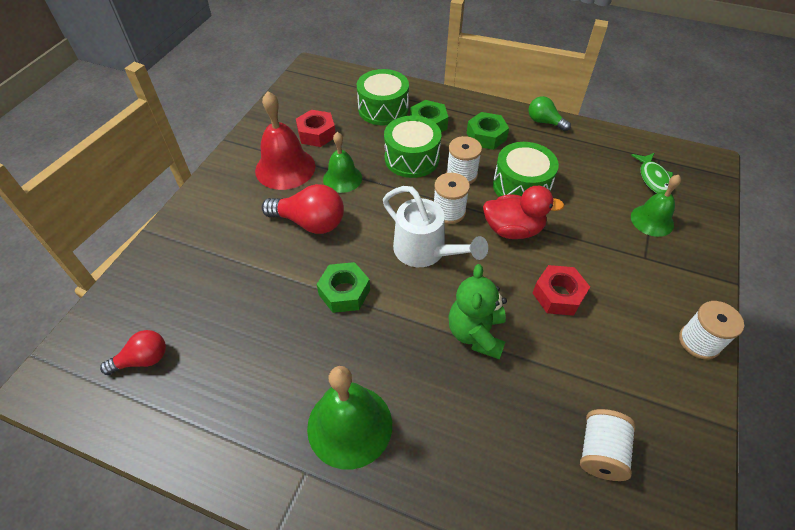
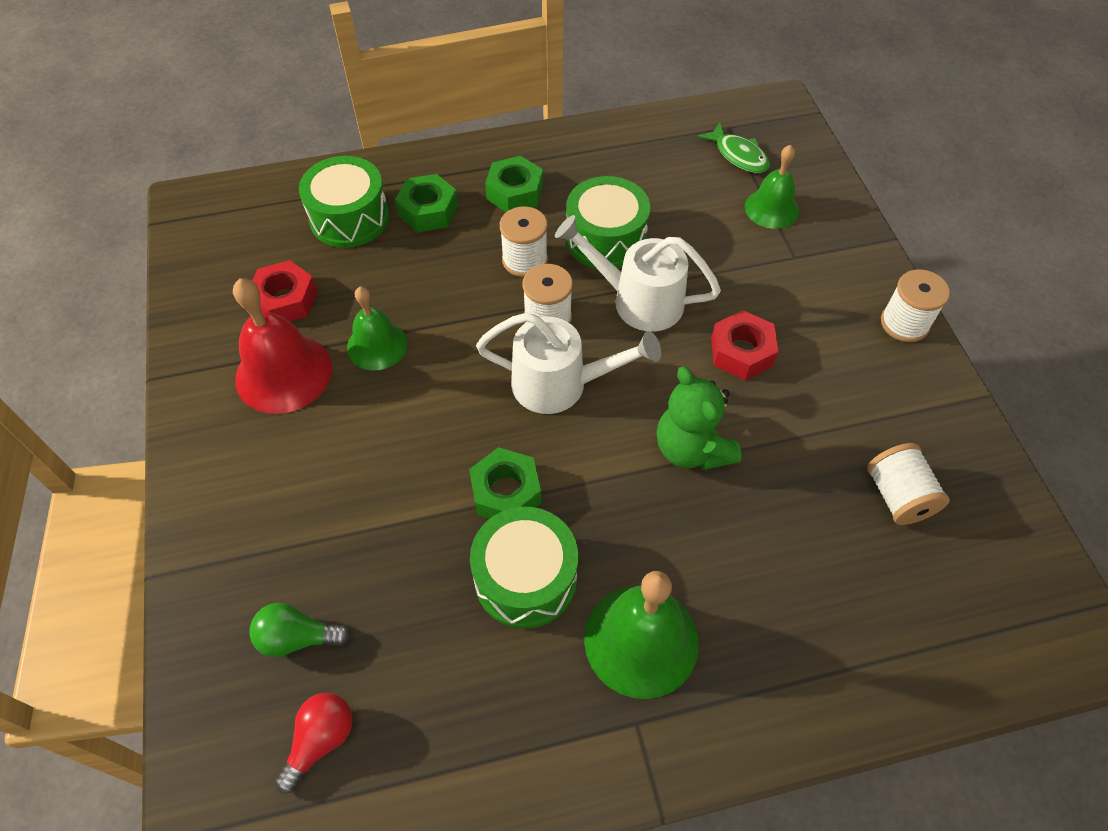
camera: 35 degrees left, 5 degrees up
red light bulb [262,184,344,234] -> none
green drum [384,116,441,178] -> green drum moved to [470,507,578,628]
red duck [483,186,564,239] -> white watering can [555,215,721,332]
green light bulb [528,96,571,131] -> green light bulb moved to [249,603,350,657]

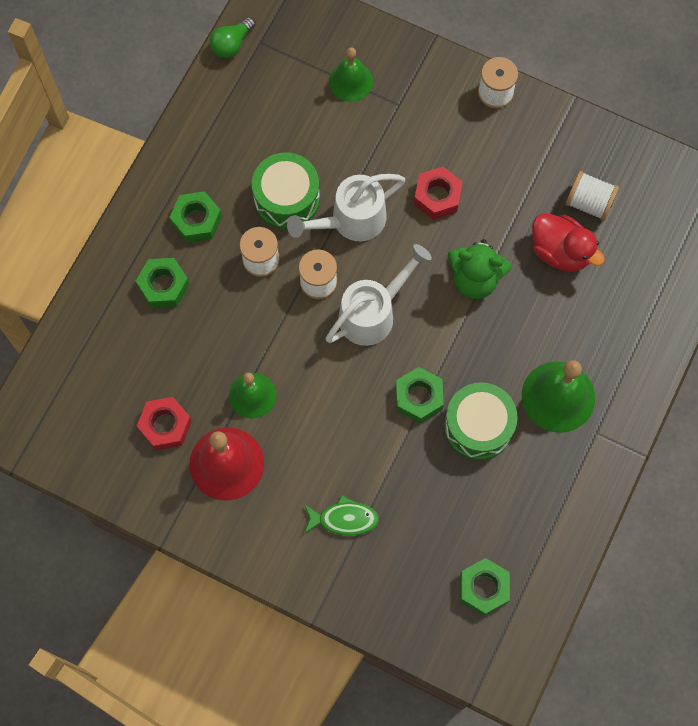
camera: 50 degrees left, 15 degrees up
green light bulb [249,603,350,657] -> green light bulb moved to [210,17,255,58]
red light bulb [275,693,353,794] -> green nut [460,558,510,616]
green drum [299,156,389,248] -> none
green fish [698,123,770,173] -> green fish moved to [304,495,379,536]
none -> red duck [532,214,605,272]

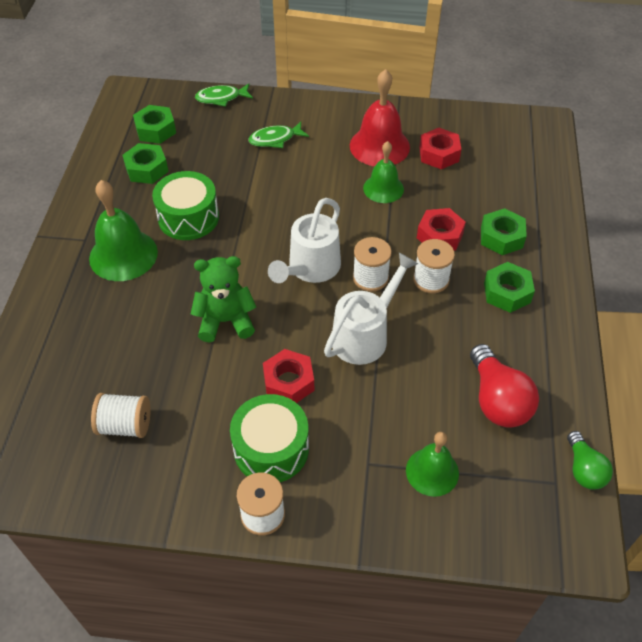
camera: 160 degrees right, 20 degrees down
green light bulb [210,17,255,58] -> green light bulb turned 150 degrees clockwise [567,431,613,490]
green drum [252,152,320,229] -> green drum moved to [230,394,309,482]
green nut [396,367,444,423] -> green nut moved to [122,143,169,184]
red duck [532,214,605,272] -> none
none -> green fish [195,84,253,107]
none -> red nut [417,208,466,251]
none -> red light bulb [470,344,539,428]

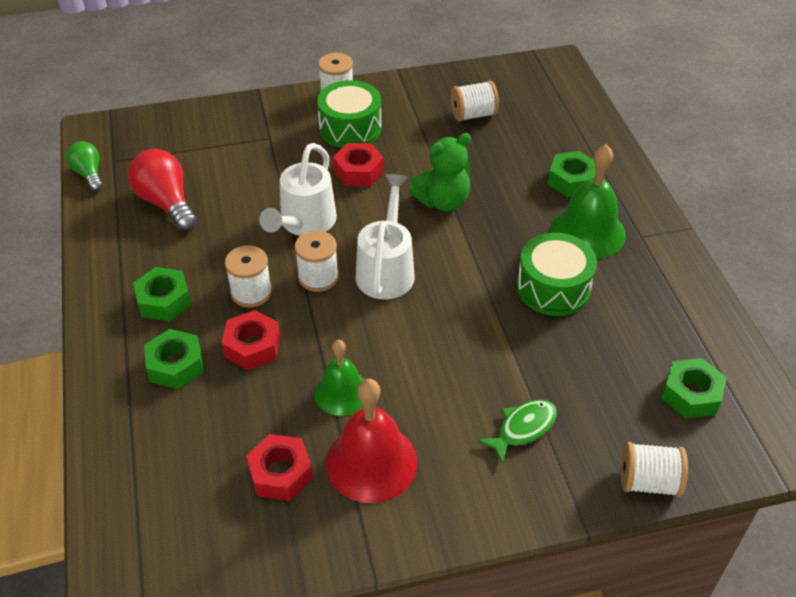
camera: 160 degrees right, 5 degrees down
green nut [122,143,169,184] -> green nut moved to [548,151,596,197]
green fish [195,84,253,107] -> white spool [621,442,688,497]
green bell [406,432,459,497] -> none

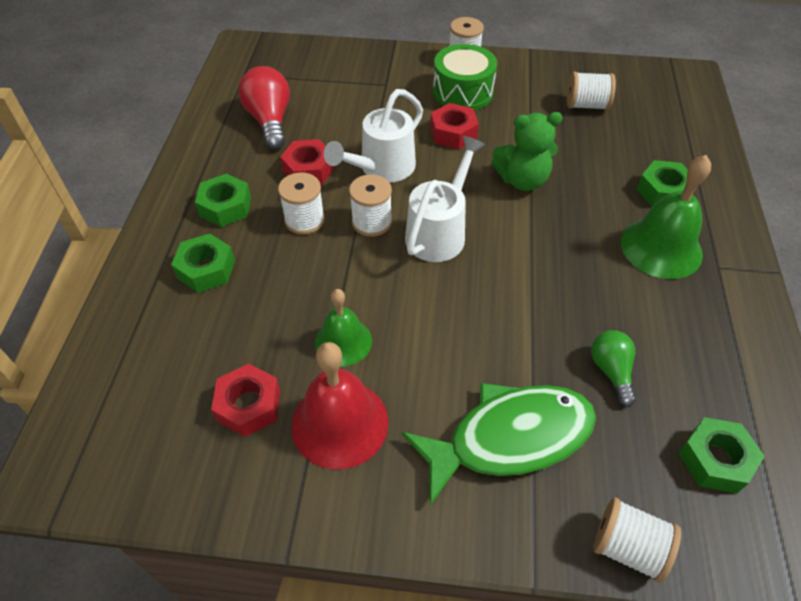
camera: 20 degrees right, 5 degrees up
green light bulb [66,141,103,191] -> green light bulb moved to [591,330,636,407]
red nut [222,310,280,370] -> red nut moved to [280,139,335,184]
green fish [477,400,557,464] -> green fish [402,383,596,506], size x1.96
green drum [517,233,597,316] -> none

